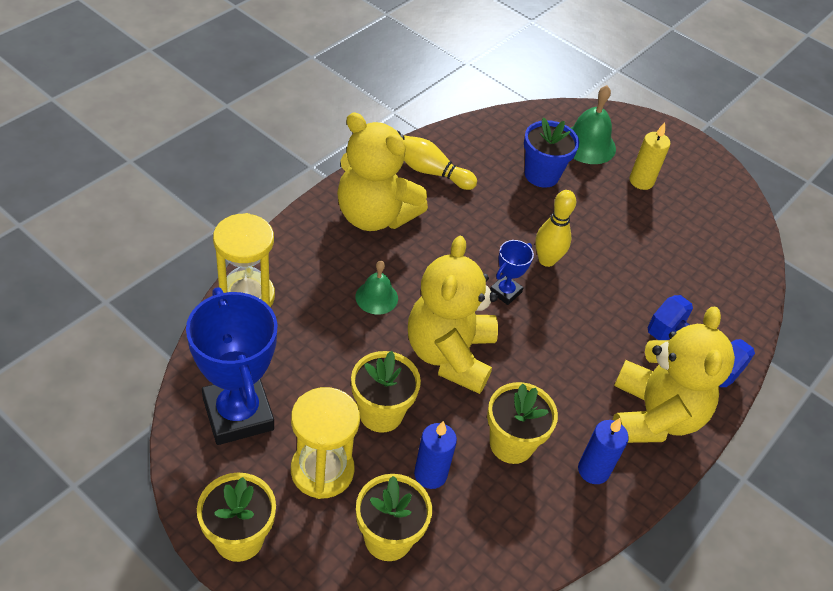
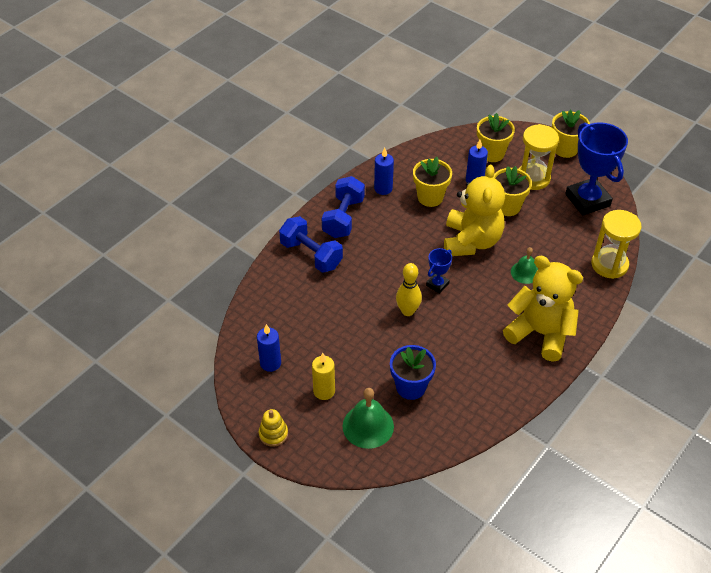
camera: 175 degrees left, 0 degrees up
yellow bowling pin [403,135,477,190] -> none
yellow teddy bear [613,307,735,443] -> blue dumbbell [322,176,365,238]
none -> blue candle [257,324,281,372]
none -> yellow stacking toy [259,409,288,447]

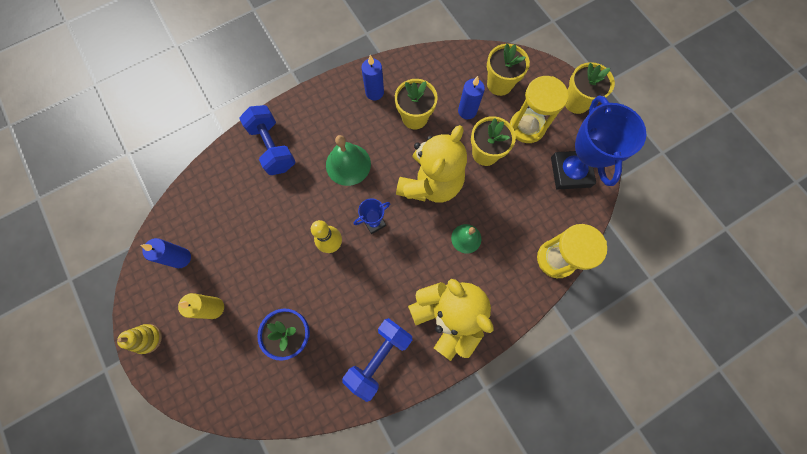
camera: 20 degrees right, 25 degrees up
blue dumbbell [322,176,365,238] -> blue dumbbell moved to [342,318,412,402]
green bell [343,388,394,449] -> green bell moved to [326,135,371,186]

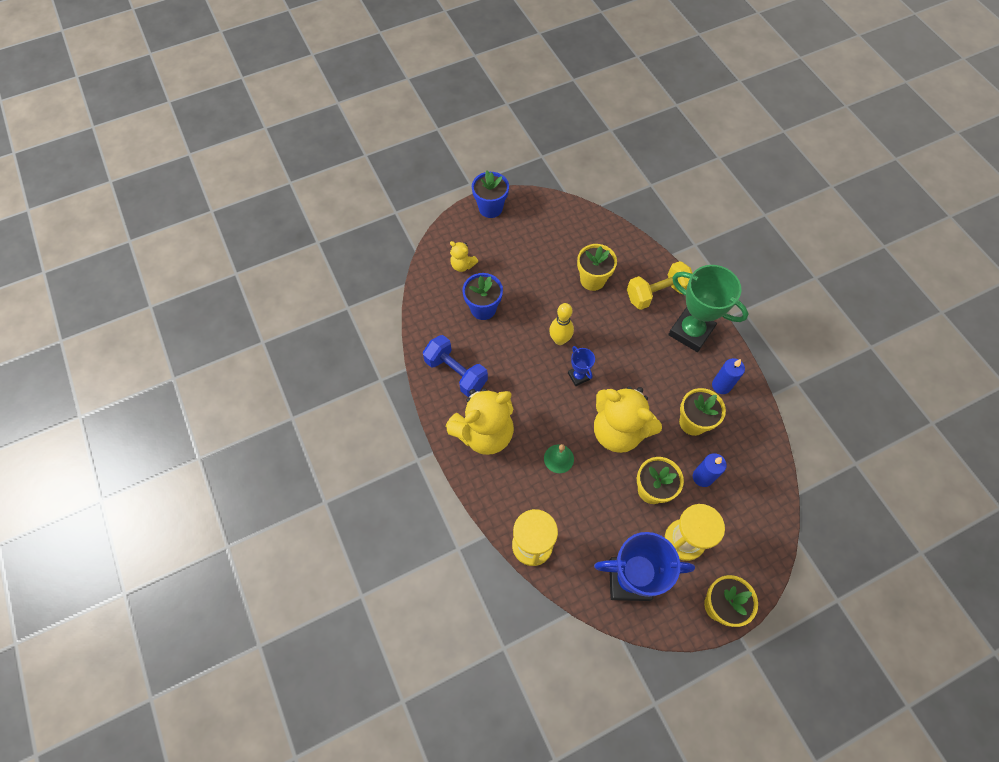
camera: 95 degrees right, 10 degrees down
yellow stacking toy [117,324,162,354] -> blue flower pot [472,171,509,218]
blue candle [141,238,191,268] -> none
yellow candle [178,293,224,319] -> none
blue dumbbell [239,105,296,175] -> yellow dumbbell [627,261,692,310]
green bell [326,135,371,186] -> none
yellow flower pot [487,44,530,96] -> yellow flower pot moved to [577,244,617,291]
none -> yellow teddy bear [450,241,478,272]
none -> green trophy [668,265,749,352]

